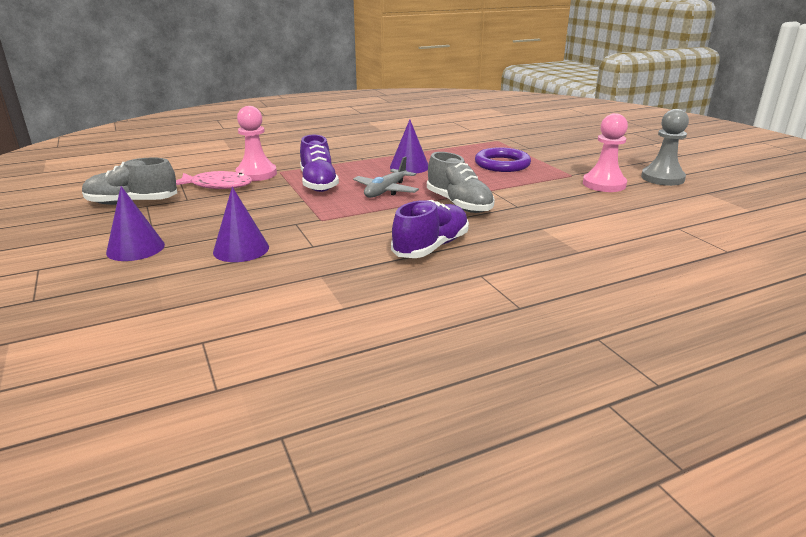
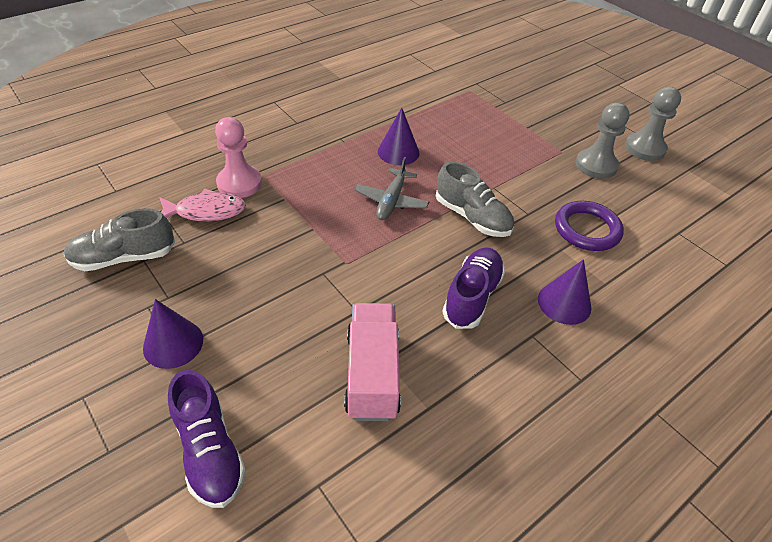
camera: 15 degrees left, 20 degrees up
purple cone [213,187,269,262] -> purple cone moved to [538,259,591,325]
purple shoe [300,135,339,192] -> purple shoe moved to [168,370,246,508]
purple ring [475,147,531,172] -> purple ring moved to [555,201,624,251]
pink pawn [583,113,628,192] -> grey pawn [576,103,630,179]
none -> pink truck [344,303,401,421]

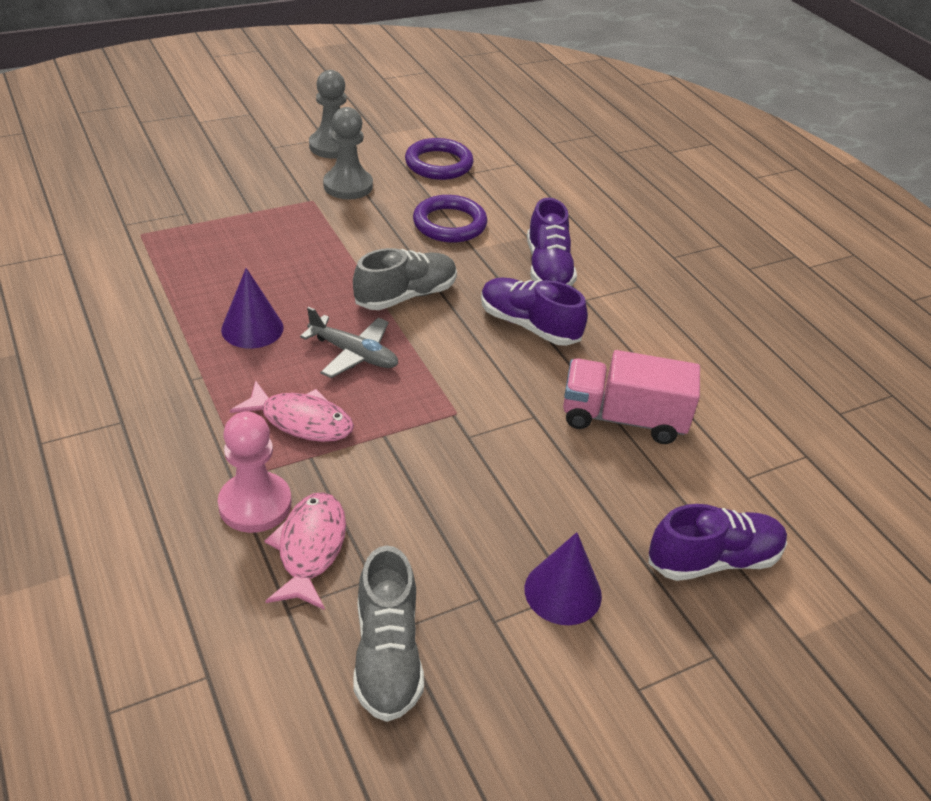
camera: 80 degrees left, 5 degrees down
purple cone [538,259,591,325] -> purple shoe [527,198,577,286]
none -> pink fish [230,380,354,442]
none -> purple ring [405,138,474,180]

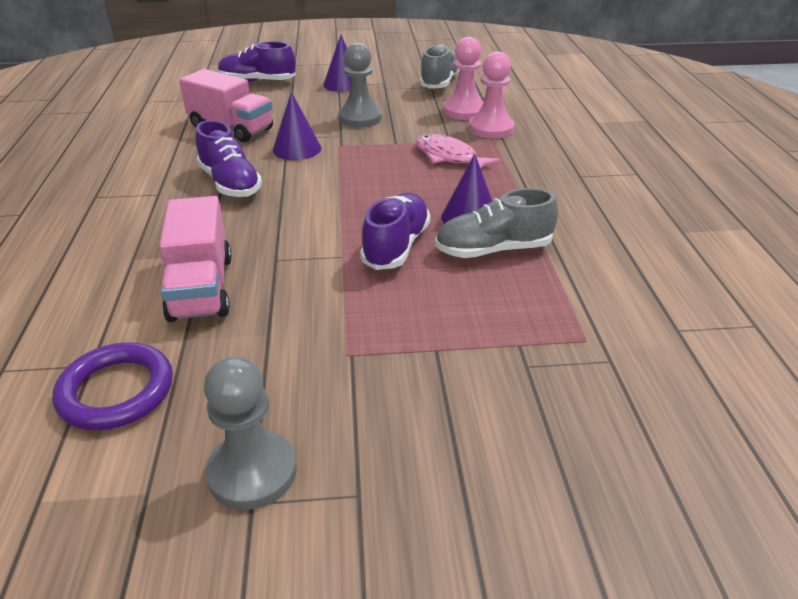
camera: 155 degrees left, 5 degrees down
pink fish [264,492,346,610] -> pink pawn [443,37,483,120]
grey plane [300,307,398,378] -> none
grey pawn [323,107,373,199] -> grey pawn moved to [338,43,382,128]
grey shoe [353,248,457,310] -> grey shoe moved to [435,188,558,258]
purple ring [413,195,487,243] -> pink truck [159,196,232,322]
purple shoe [527,198,577,286] -> purple shoe moved to [360,193,430,270]
none -> purple cone [273,92,321,160]

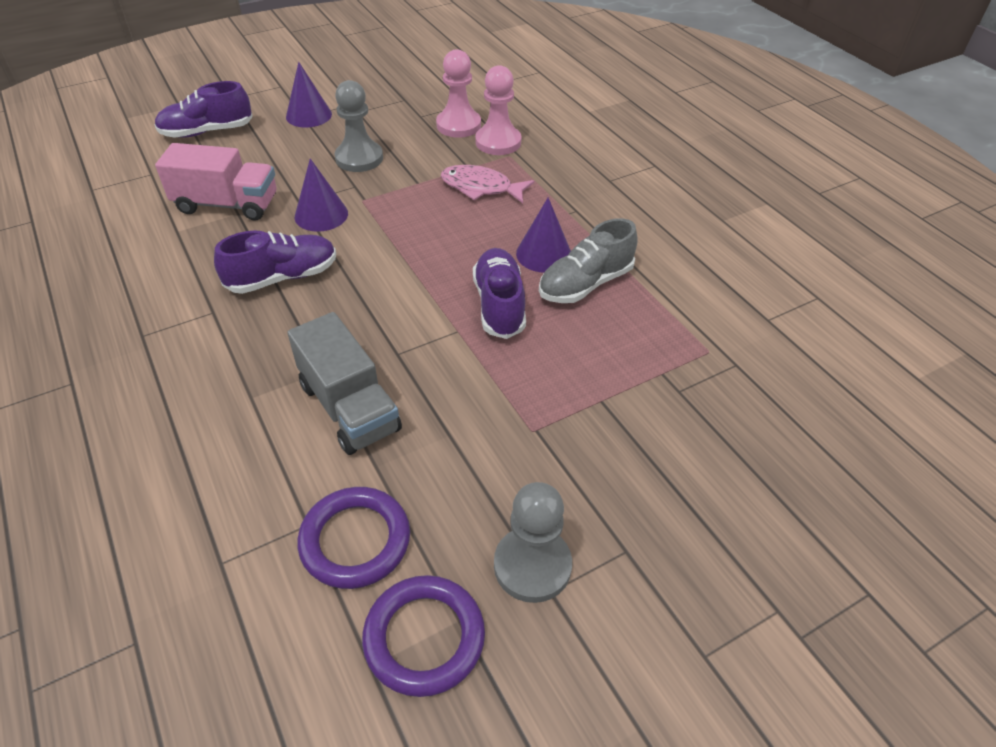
camera: 25 degrees left, 10 degrees up
pink truck [159,196,232,322] -> grey truck [287,312,402,455]
purple shoe [196,120,262,197] -> purple shoe turned 60 degrees counterclockwise [214,230,336,294]
grey shoe [419,44,460,89] -> none
none -> purple ring [362,575,485,697]

